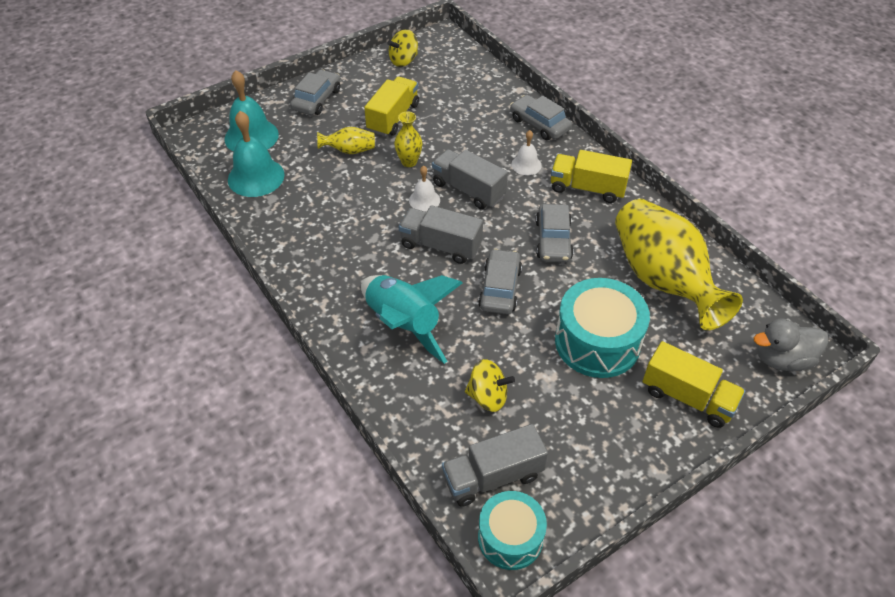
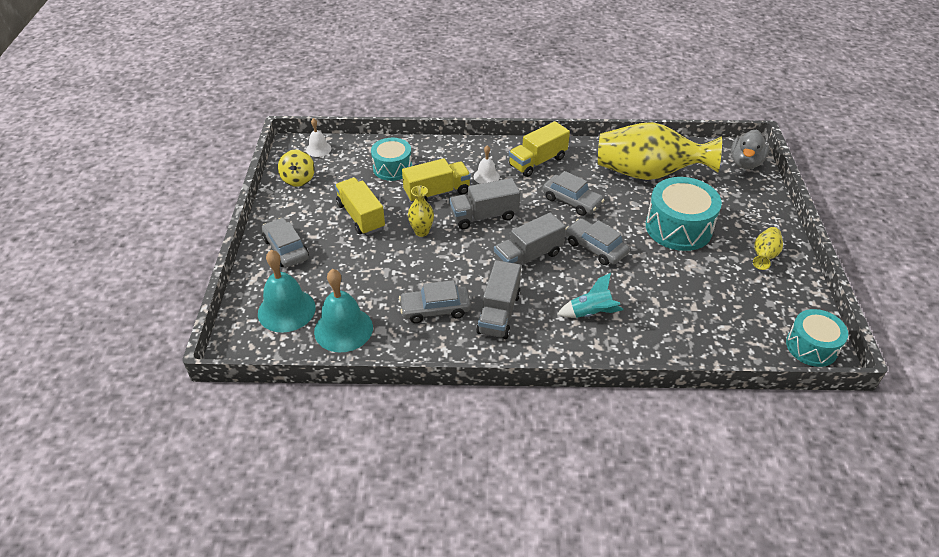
camera: 55 degrees left, 5 degrees down
yellow vase [317,127,375,154] -> yellow vase moved to [753,227,783,270]
turquoise rocket [361,275,463,364] -> turquoise rocket [558,273,623,318], size x0.57
white bell [409,166,440,212] -> white bell moved to [306,118,331,157]
grey truck [442,424,548,507] -> grey truck moved to [476,260,521,339]
yellow spinning top [465,359,515,412] -> none
grey car [510,95,572,140] -> grey car moved to [399,280,471,323]
yellow truck [643,341,745,428] -> yellow truck moved to [402,158,471,202]
none -> turquoise drum [371,138,412,181]

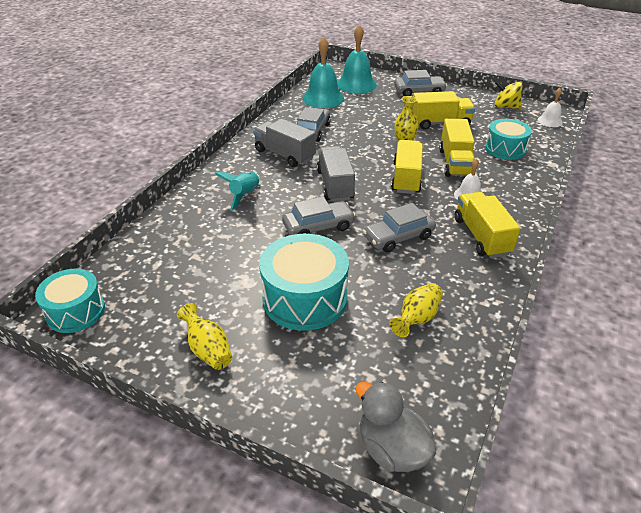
camera: 115 degrees right, 5 degrees down
grey truck [449,178,520,229] -> yellow truck [391,140,423,194]
yellow vase [598,122,722,180] -> yellow vase [390,283,443,337], size x0.43

